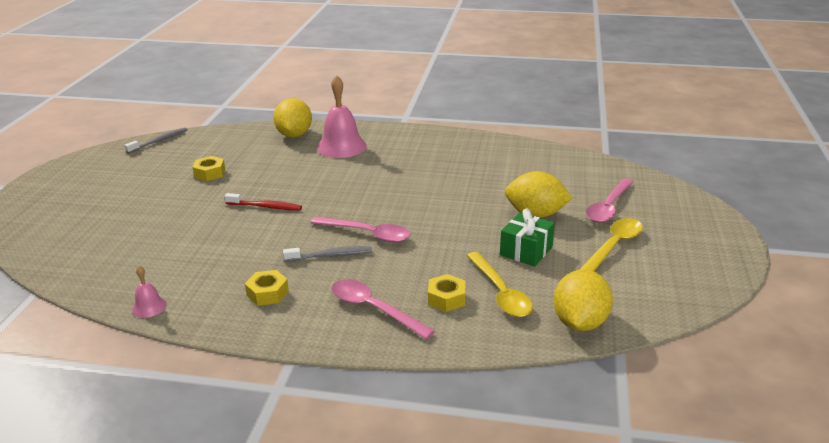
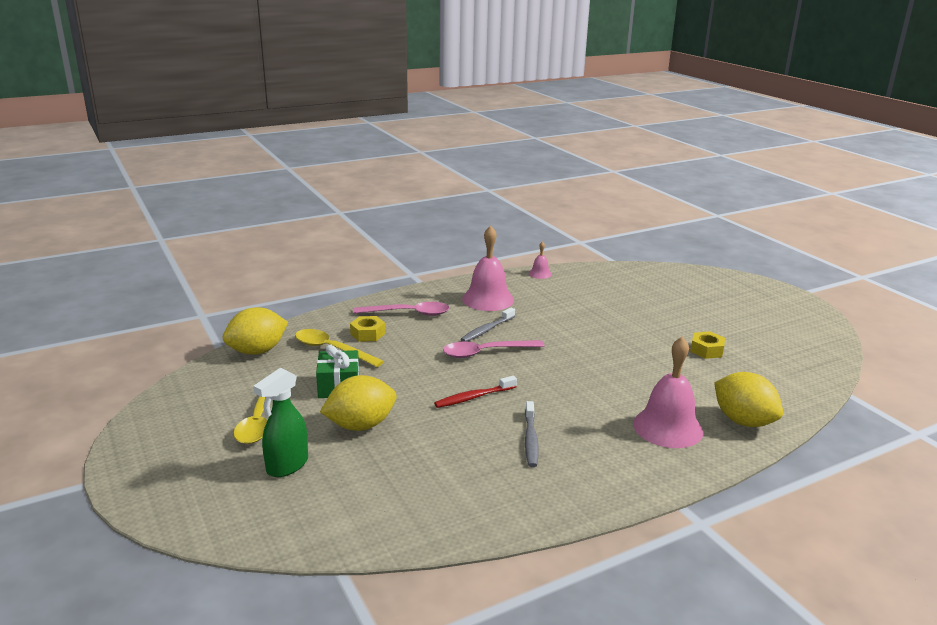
camera: 140 degrees right, 5 degrees down
grey toothbrush [125,127,187,154] -> grey toothbrush moved to [525,401,539,467]
red toothbrush [225,193,302,210] -> red toothbrush moved to [434,376,517,408]
yellow nut [245,270,289,306] -> pink bell [462,226,514,311]
yellow lemon [554,269,613,331] -> yellow lemon turned 75 degrees clockwise [222,307,288,355]
pink spoon [586,179,634,222] -> green spray bottle [253,368,308,477]

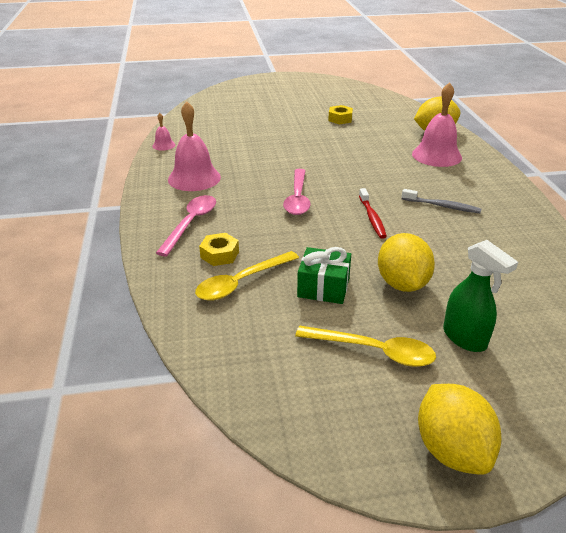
camera: 70 degrees left, 10 degrees up
yellow lemon [222,307,288,355] -> yellow lemon moved to [418,384,502,475]
grey toothbrush [461,307,515,342] -> none

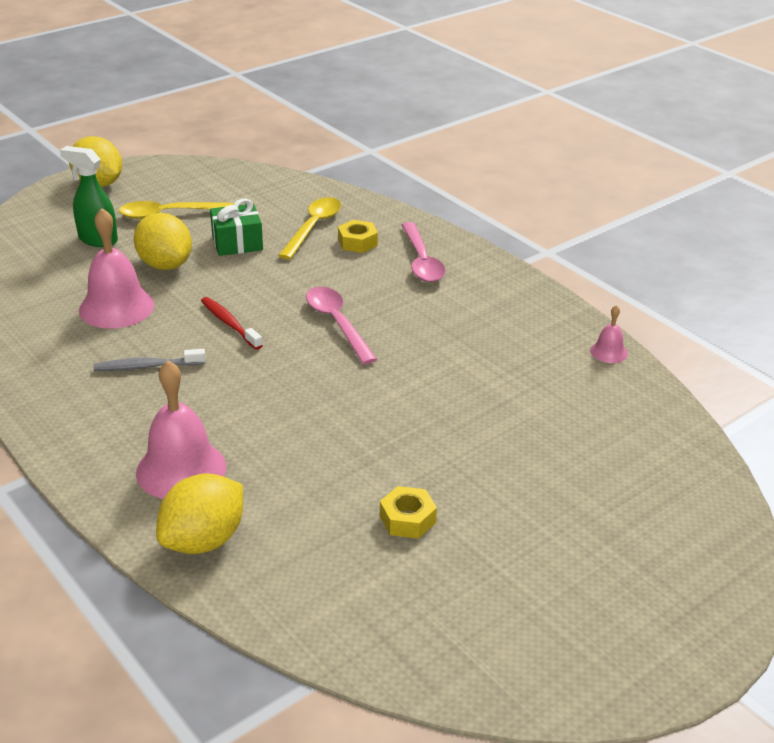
camera: 150 degrees right, 0 degrees up
pink bell [168,101,221,191] -> pink bell moved to [79,208,155,329]

